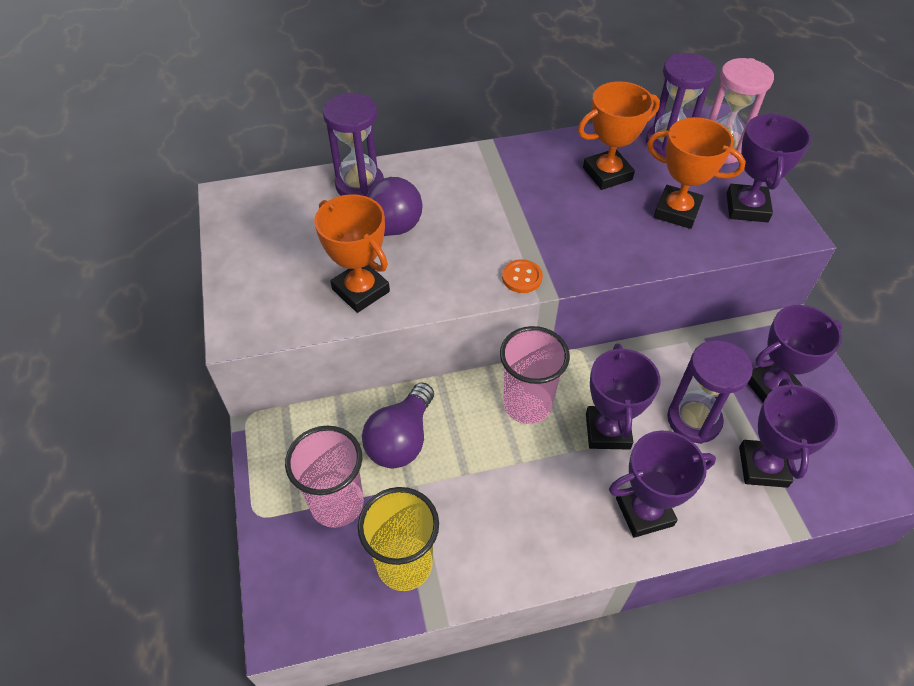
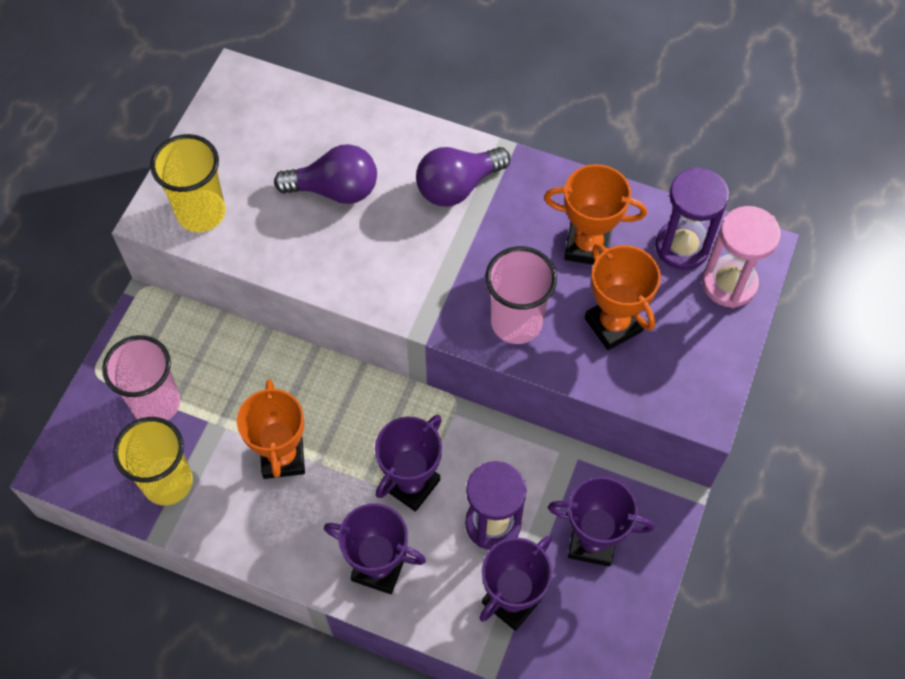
camera: 35 degrees right, 10 degrees up
orange trophy [314,194,390,313] -> orange trophy moved to [237,379,305,479]
purple hourglass [323,93,384,196] -> none
purple light bulb [362,383,434,468] -> purple light bulb moved to [416,147,511,207]
pink cup [500,326,570,424] -> pink cup moved to [485,246,557,344]
orange button [502,259,543,293] -> none
purple trophy [727,113,811,222] -> none
none -> yellow cup [150,134,226,232]

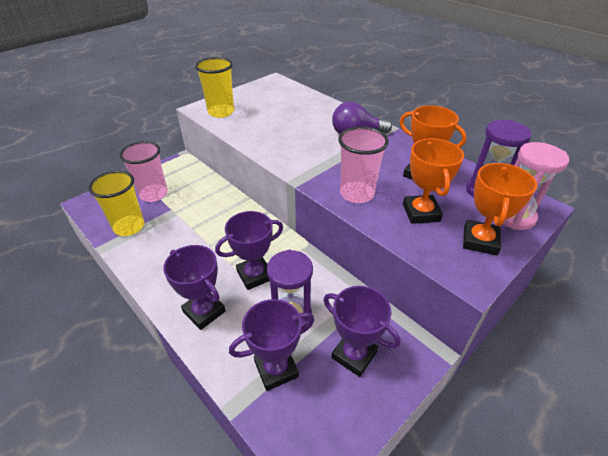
camera: 25 degrees right, 20 degrees down
orange trophy [237,379,305,479] -> orange trophy moved to [463,163,537,256]
purple light bulb [274,144,377,204] -> none

